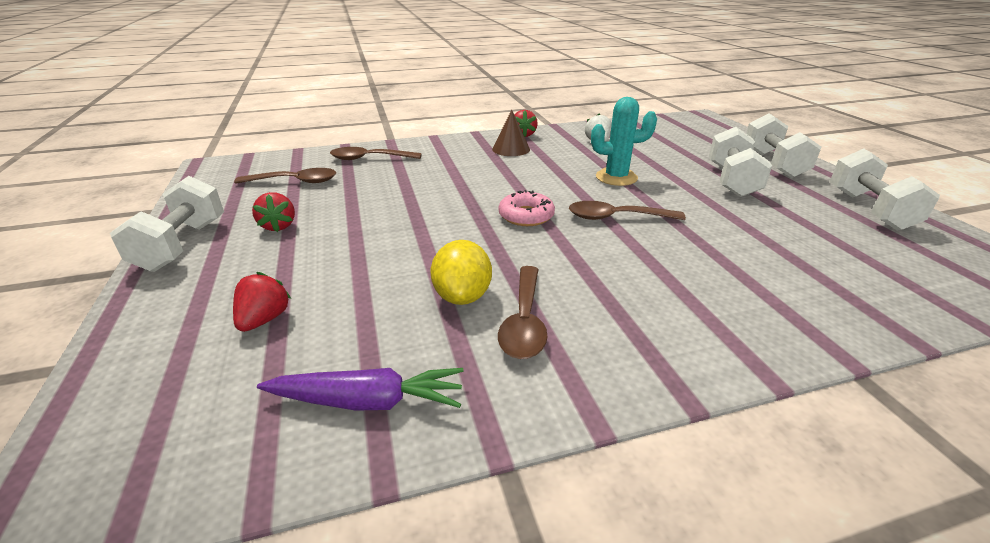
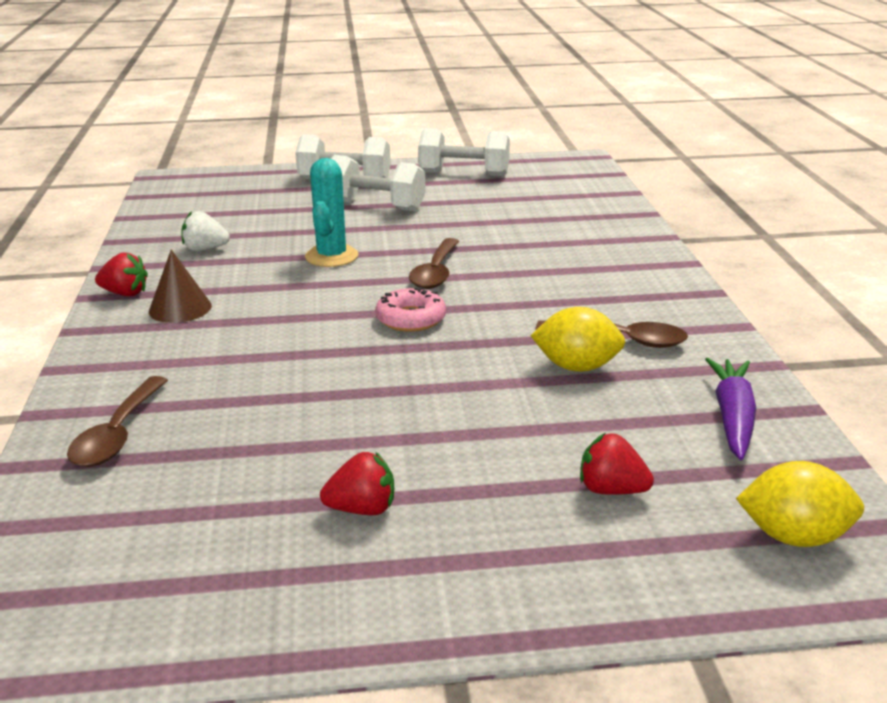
camera: 80 degrees left, 5 degrees down
white dumbbell [110,176,224,272] -> none
brown spoon [234,168,336,184] -> none
none -> yellow lemon [736,461,864,547]

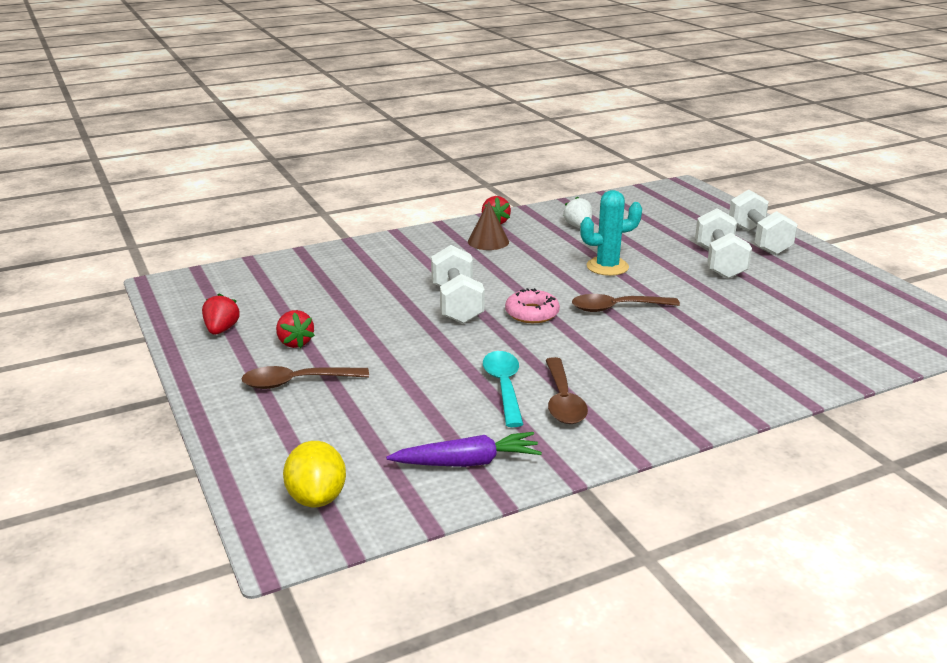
camera: 70 degrees right, 0 degrees up
brown spoon [67,376,168,467] -> brown spoon moved to [242,366,369,389]
white dumbbell [418,128,510,176] -> white dumbbell moved to [431,245,485,324]
yellow lemon [530,307,626,372] -> turquoise spoon [483,351,524,427]
red strawberry [580,433,654,495] -> red strawberry moved to [202,293,240,335]

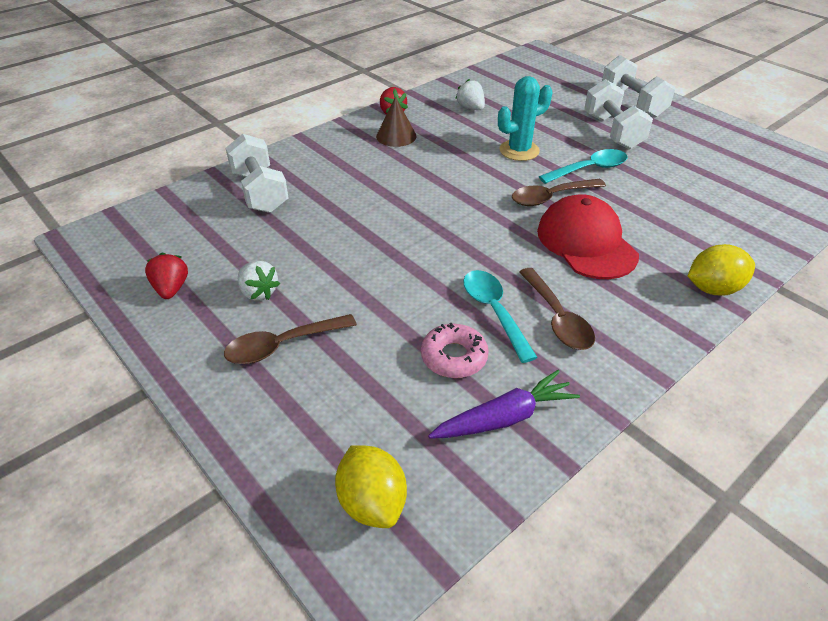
camera: 15 degrees left, 15 degrees up
red strawberry [276,310,315,348] -> white strawberry [238,261,280,300]
white dumbbell [431,245,485,324] -> white dumbbell moved to [226,134,289,213]
pink donut [505,288,560,323] -> pink donut moved to [421,323,489,378]
none -> red cap [537,194,639,279]
none -> turquoise spoon [539,149,628,184]
none -> yellow lemon [688,244,755,296]

